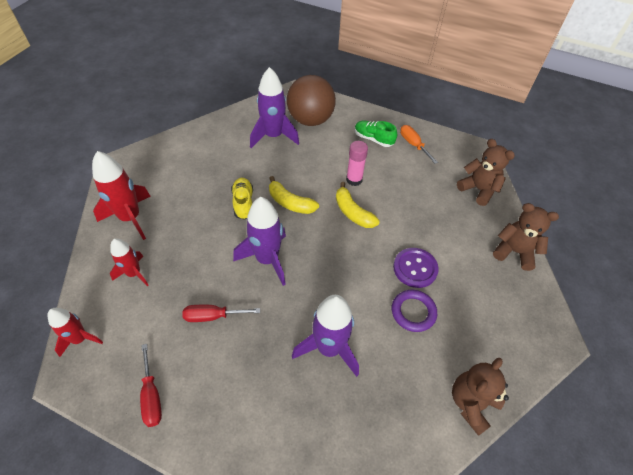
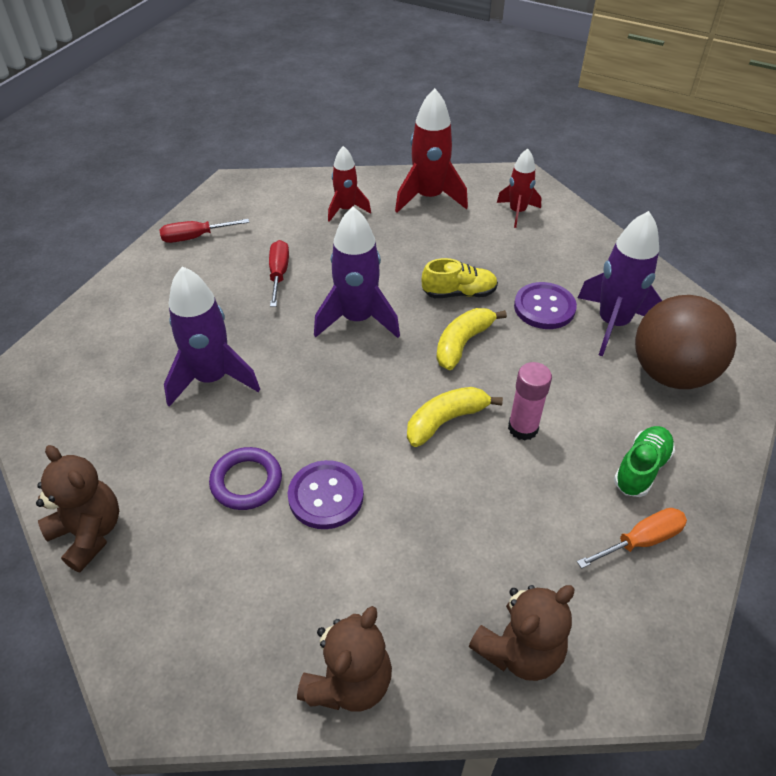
camera: 95 degrees right, 5 degrees down
red rocket [48,308,103,357] -> red rocket moved to [497,148,542,228]
none -> purple button [514,282,577,329]

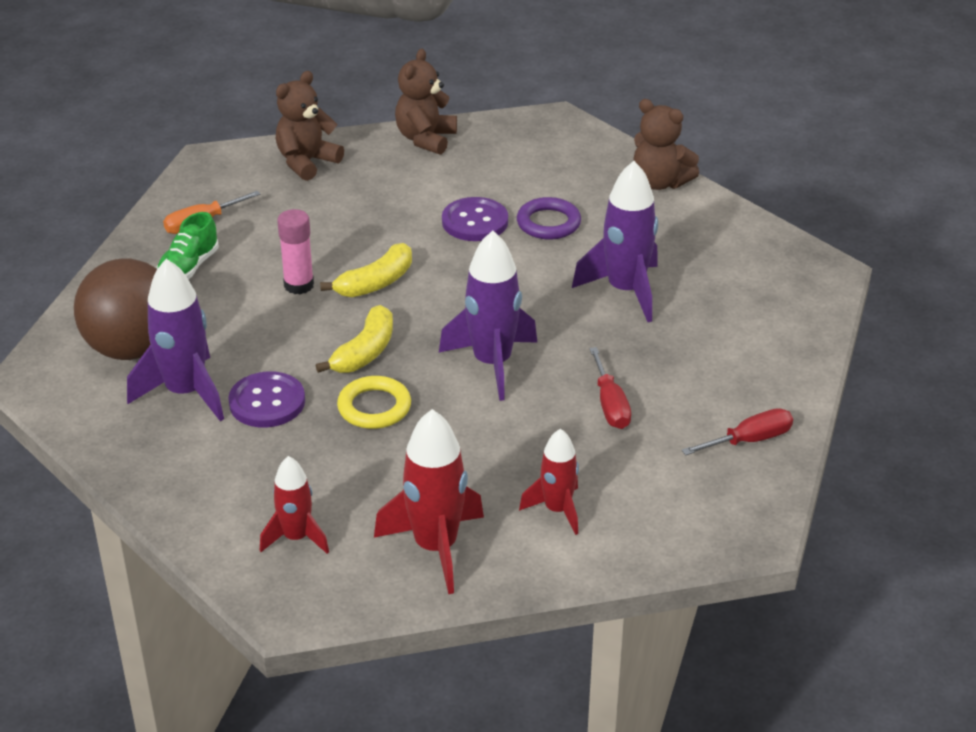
camera: 170 degrees right, 10 degrees down
yellow shoe [422,258,498,298] -> yellow ring [337,376,411,429]

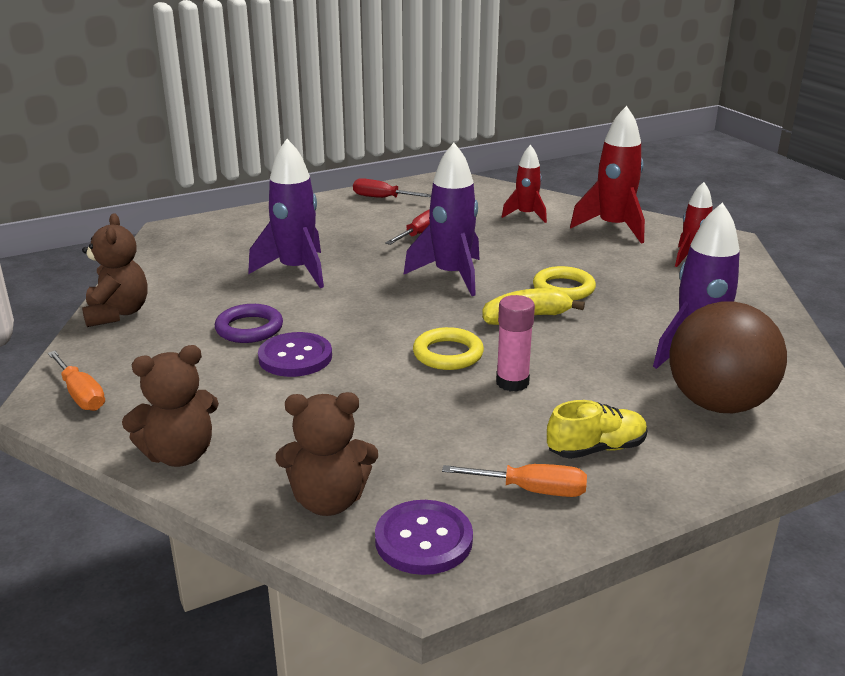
camera: 135 degrees left, 10 degrees down
green shoe [156,212,219,280] -> yellow shoe [547,400,648,459]
purple button [228,371,305,428] -> purple button moved to [375,500,473,575]
yellow banana [320,243,412,297] -> yellow ring [413,327,484,370]
none -> orange screwdriver [48,351,105,411]

